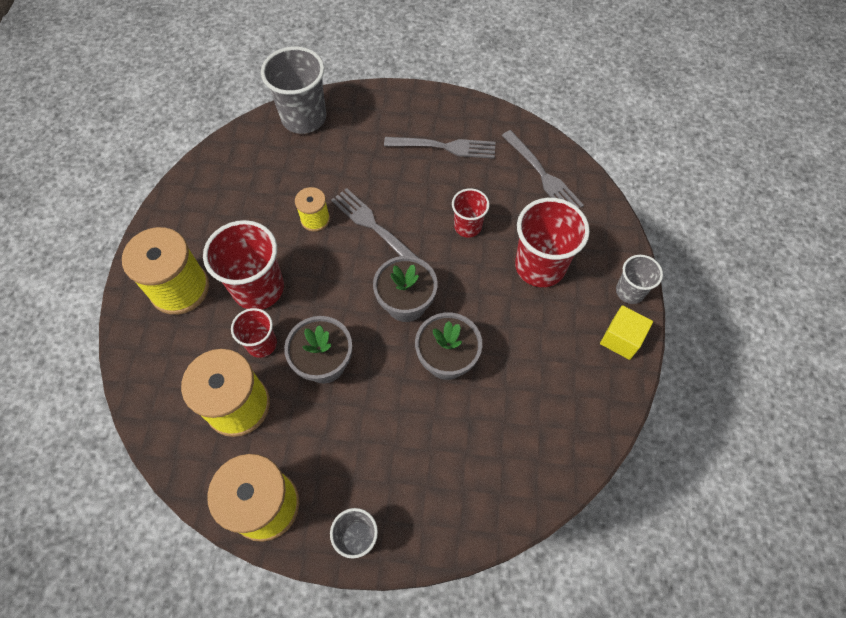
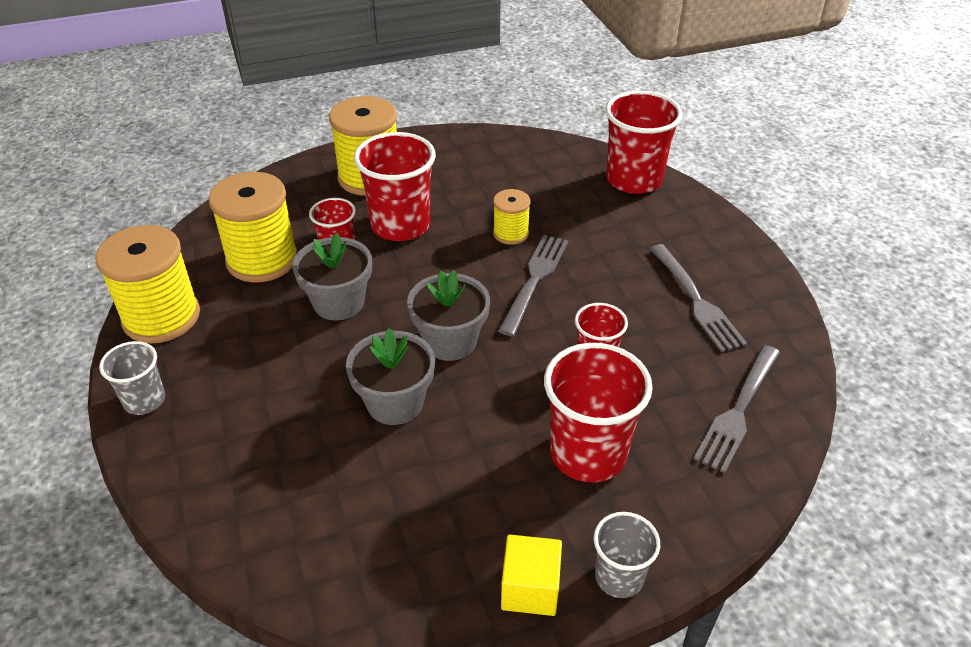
camera: 65 degrees right, 20 degrees down
grey cup [261,47,326,134] -> red cup [605,91,683,194]

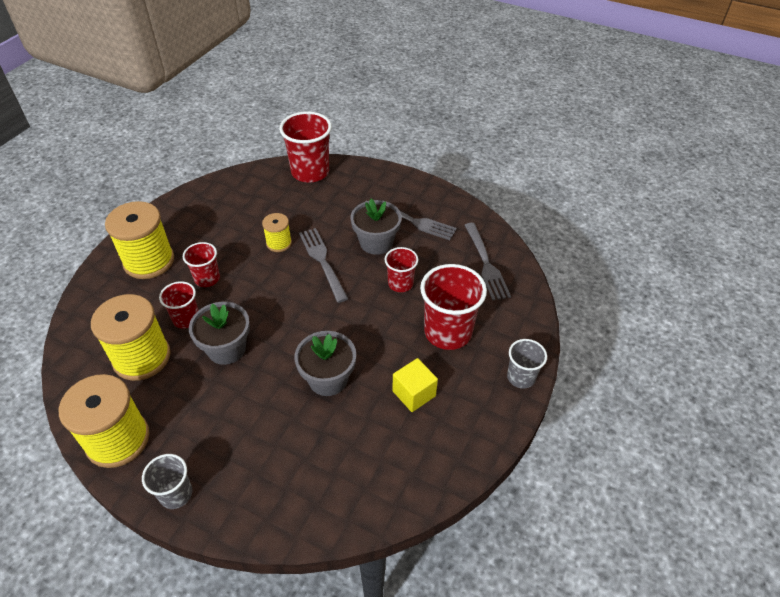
camera: 45 degrees left, 5 degrees up
red cup [354,132,436,241] -> red cup [183,242,220,287], size x0.57
grey flower pot [407,270,490,361] -> grey flower pot moved to [350,199,402,255]
yellow cube [501,535,562,616] -> yellow cube moved to [392,358,438,412]

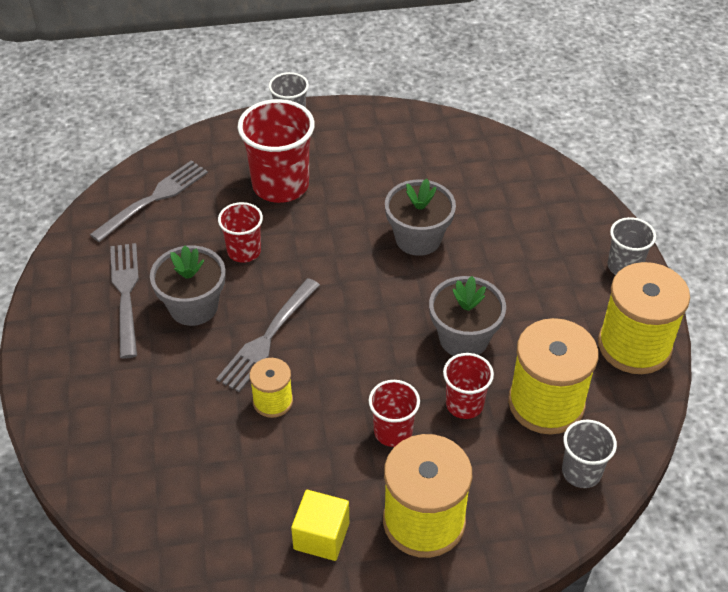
camera: 125 degrees left, 0 degrees up
red cup [279,111,332,182] -> none
yellow cube [392,358,438,412] -> yellow cube moved to [291,490,349,561]
none -> grey cup [562,420,617,488]

